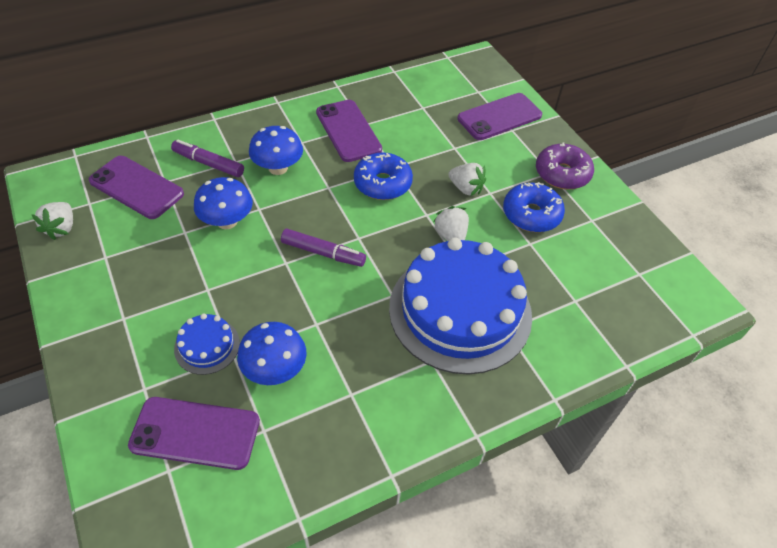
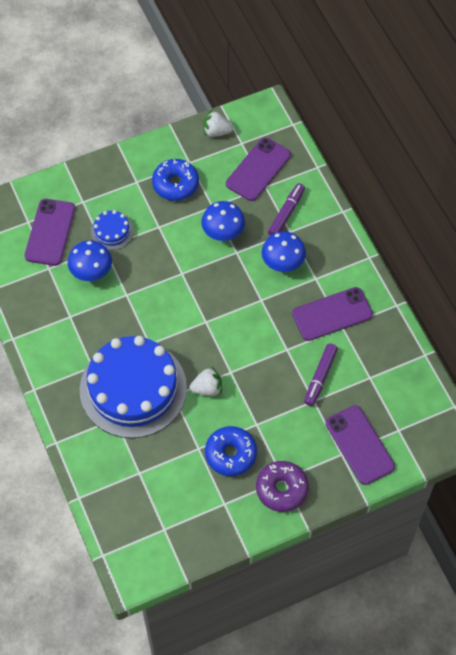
camera: 95 degrees right, 10 degrees up
purple marker [281,229,366,267] -> purple marker moved to [304,343,338,406]
blue donut [354,152,413,200] -> blue donut moved to [152,159,199,201]
white strawberry [448,163,486,196] -> none

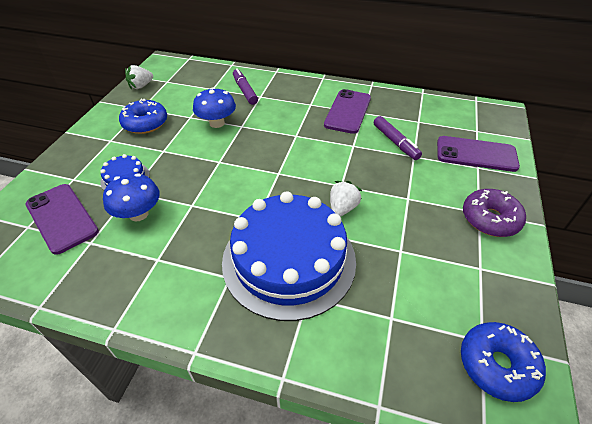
camera: 50 degrees left, 15 degrees down
blue donut [205,426,257,476] -> blue donut moved to [461,322,546,402]
purple phone [226,137,291,201] -> none
blue mushroom [262,231,306,272] -> none

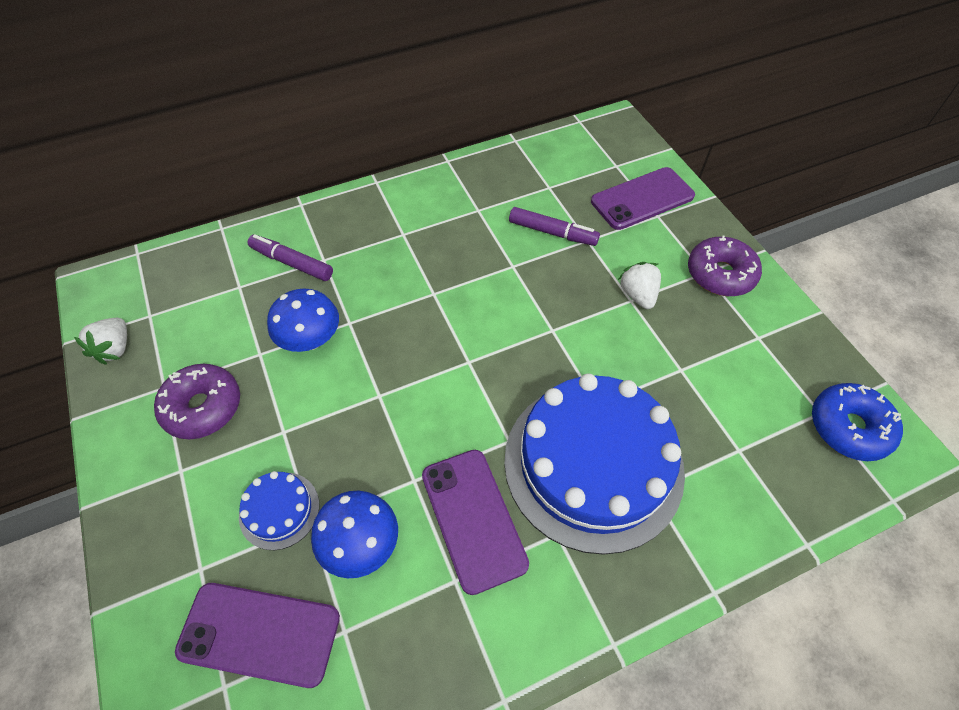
camera: 40 degrees left, 10 degrees up
blue donut [119,99,167,134] -> purple donut [154,364,240,439]
purple phone [324,89,371,134] -> purple phone moved to [422,450,529,595]
white strawberry [330,181,362,217] -> white strawberry moved to [618,262,661,309]

